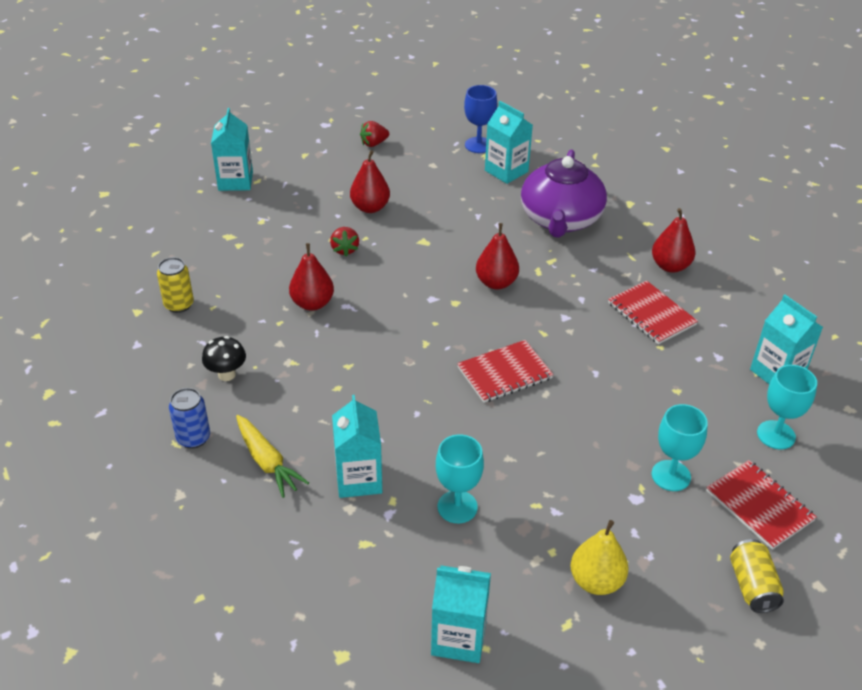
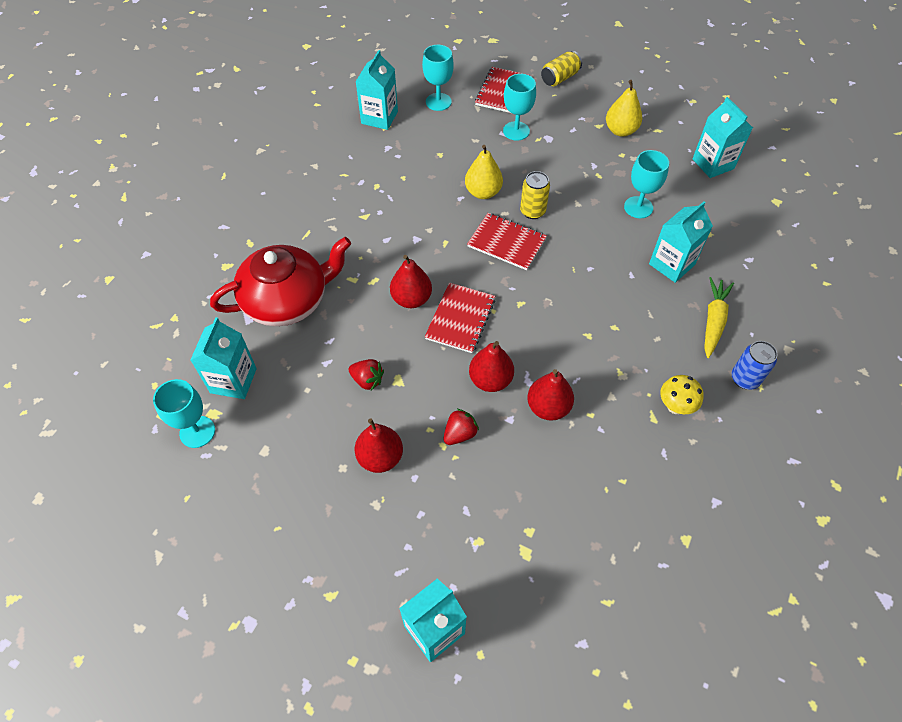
camera: 125 degrees left, 15 degrees up
yellow can [157,257,194,313] -> yellow can moved to [520,171,550,219]
black mushroom [202,336,246,381] -> yellow mushroom [660,375,704,414]
red strawberry [360,121,389,147] -> red strawberry moved to [348,359,384,390]
blue goblet [464,85,497,153] -> turquoise goblet [153,379,215,448]
purple teapot [521,150,607,238] -> red teapot [210,237,351,326]
red notebook [608,281,698,344] -> red notebook moved to [425,282,495,353]
red pear [652,208,695,273] -> red pear moved to [469,341,514,392]
none -> yellow pear [465,145,503,199]

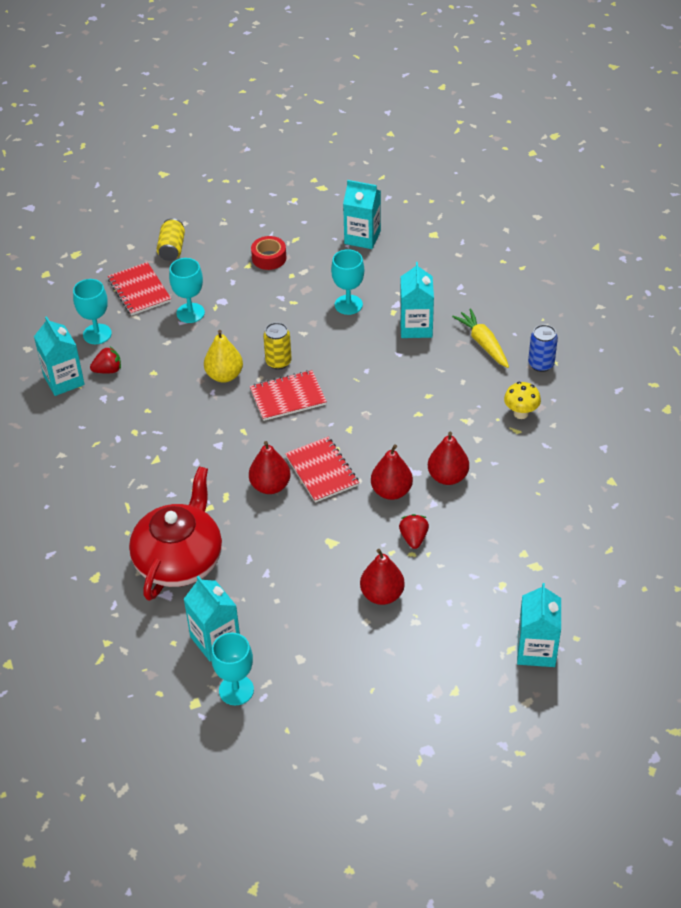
camera: 45 degrees left, 10 degrees down
red strawberry [348,359,384,390] -> red strawberry moved to [90,347,121,373]
yellow pear [606,80,642,137] -> red tape [251,236,286,270]

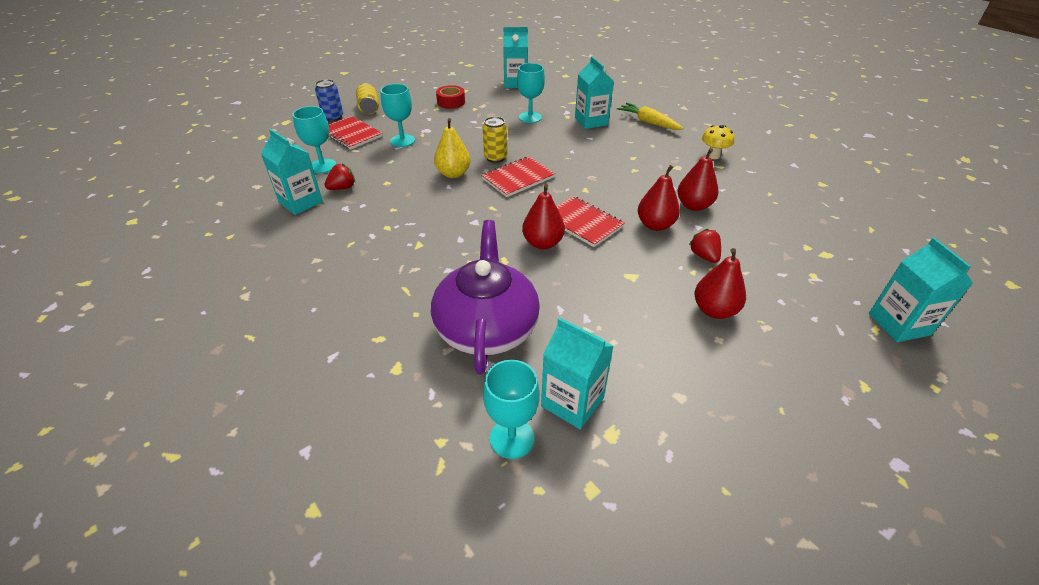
camera: 20 degrees left, 5 degrees down
red teapot [129,466,222,601] -> purple teapot [431,220,540,374]
turquoise goblet [211,633,254,705] -> turquoise goblet moved to [483,360,540,459]
blue can [528,324,558,372] -> blue can moved to [315,79,343,122]

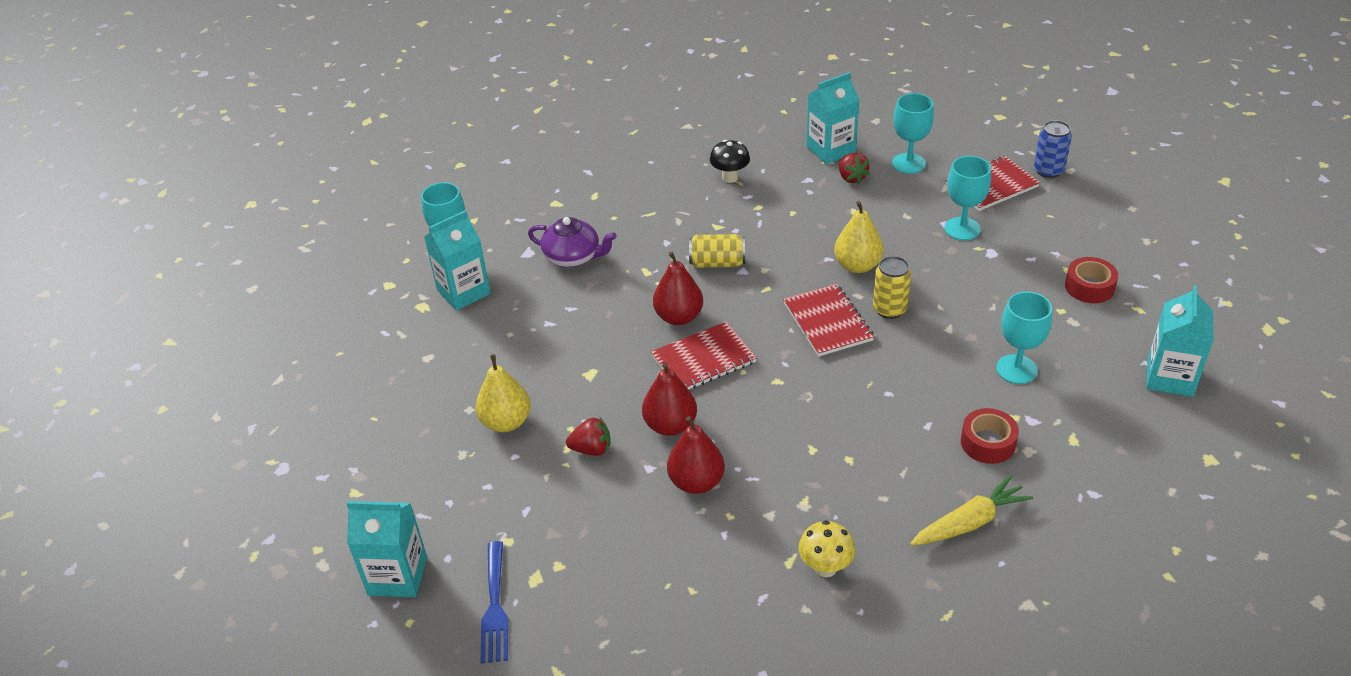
camera: 110 degrees right, 0 degrees up
yellow can [356,83,379,114] -> yellow can moved to [689,234,745,268]
purple teapot [431,220,540,374] -> purple teapot [528,217,617,267], size x0.58
turquoise carton [575,56,614,129] -> red tape [961,408,1019,464]
red pear [694,248,746,319] -> yellow pear [476,354,531,432]
none -> blue fork [481,541,508,664]
none -> black mushroom [710,140,750,183]

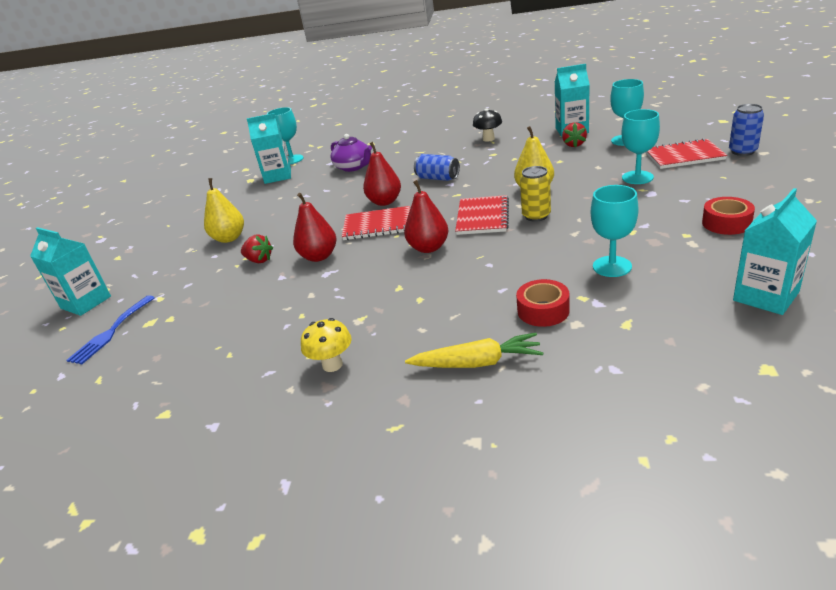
camera: 30 degrees right, 10 degrees down
red pear [667,416,725,494] -> red pear moved to [404,180,448,253]
yellow can [689,234,745,268] -> blue can [414,154,460,181]

